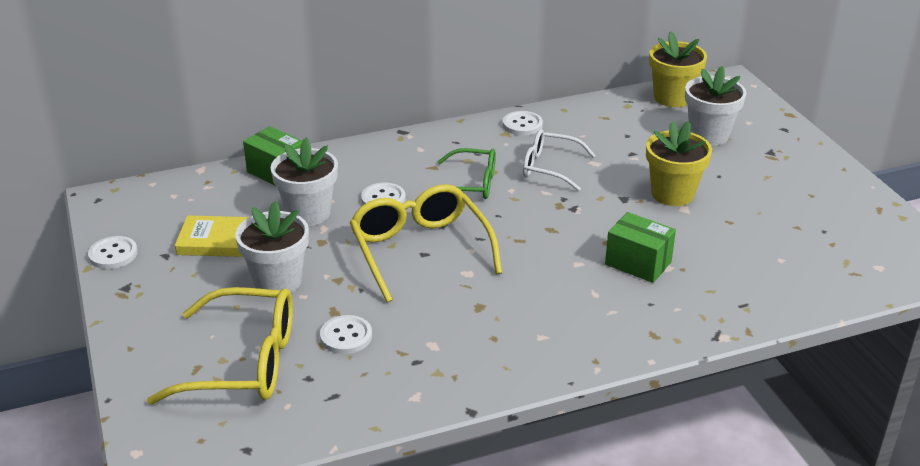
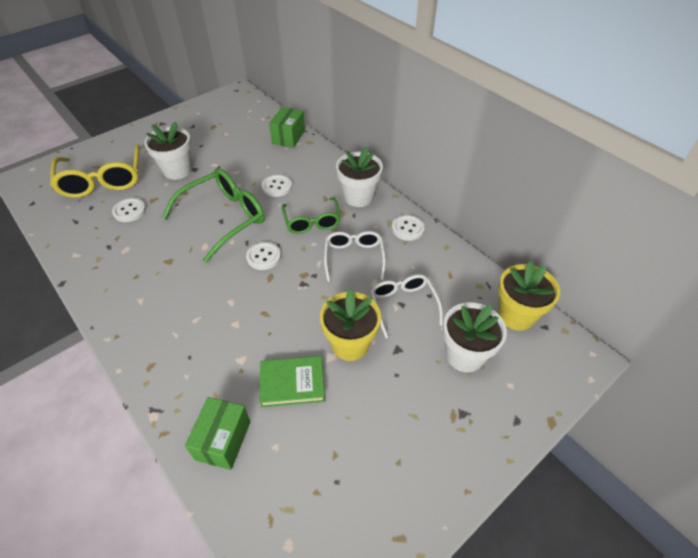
camera: 70 degrees right, 15 degrees up
white button [88,236,138,269] -> white button moved to [246,242,281,270]
yellow book [175,215,249,257] -> none
white flower pot [270,138,338,226] -> white flower pot moved to [336,147,383,207]
yellow glasses [349,184,502,303] -> green glasses [162,169,265,263]
green box [605,212,676,283] -> green box moved to [185,397,250,470]
none -> green book [260,356,325,408]
none -> white glasses [370,274,443,338]

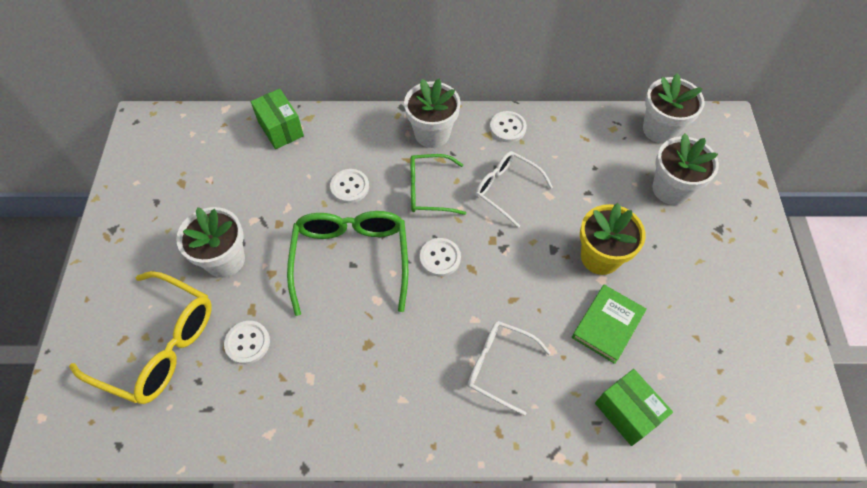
camera: 50 degrees left, 10 degrees up
green glasses [282,198,341,234] -> green glasses turned 150 degrees clockwise [410,154,466,215]
white glasses [370,274,443,338] -> white glasses moved to [467,321,550,416]
yellow flower pot [498,261,560,331] -> white flower pot [643,73,705,143]

